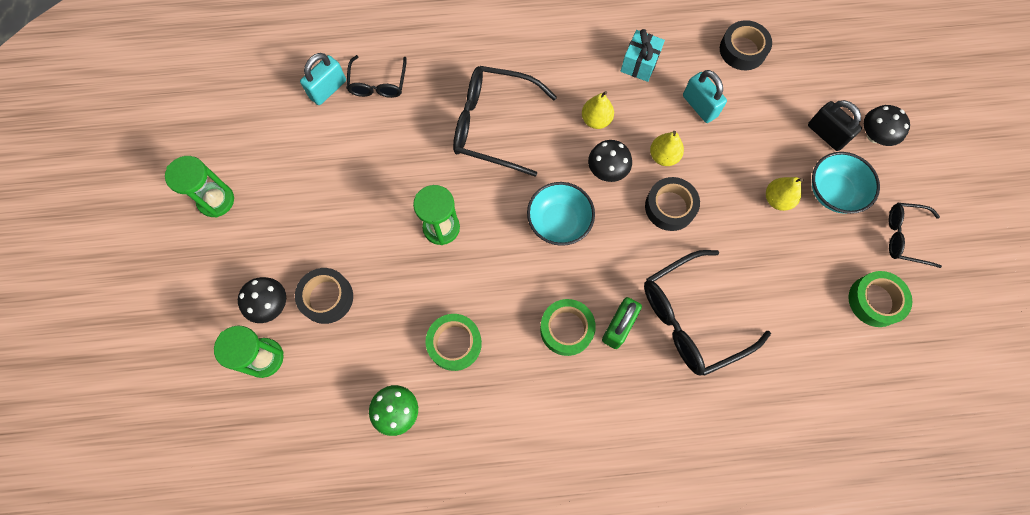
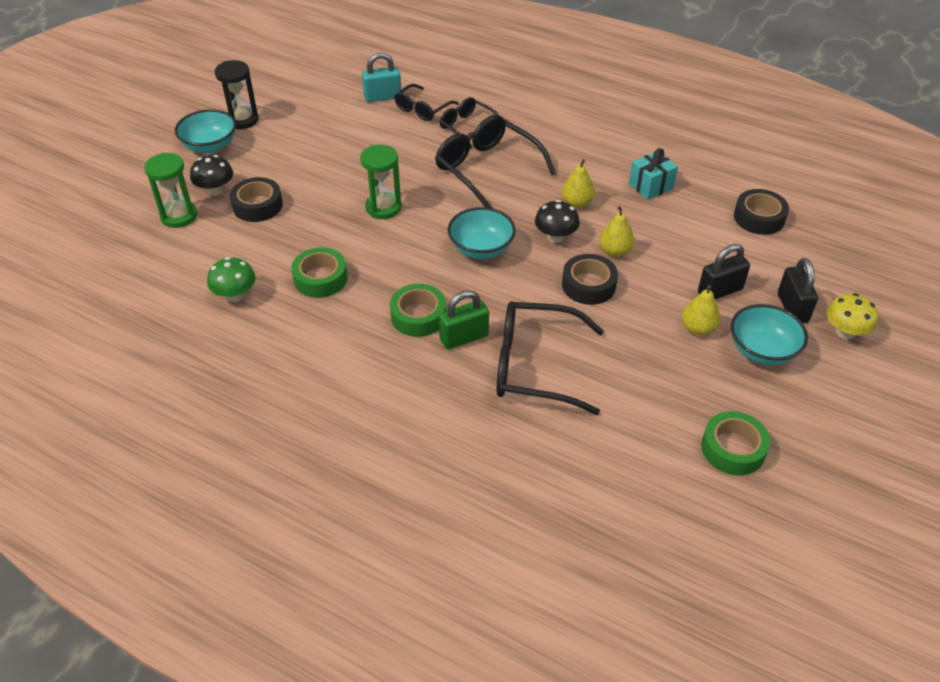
camera: 35 degrees right, 25 degrees down
green hourglass [165,156,234,218] -> black hourglass [215,60,259,129]
turquoise padlock [683,70,727,123] -> none
black mushroom [864,105,910,146] -> yellow mushroom [826,293,879,339]
black glasses [888,203,942,268] -> black glasses moved to [440,97,499,149]
none -> turquoise bowl [175,109,236,154]
none -> black padlock [698,244,750,299]

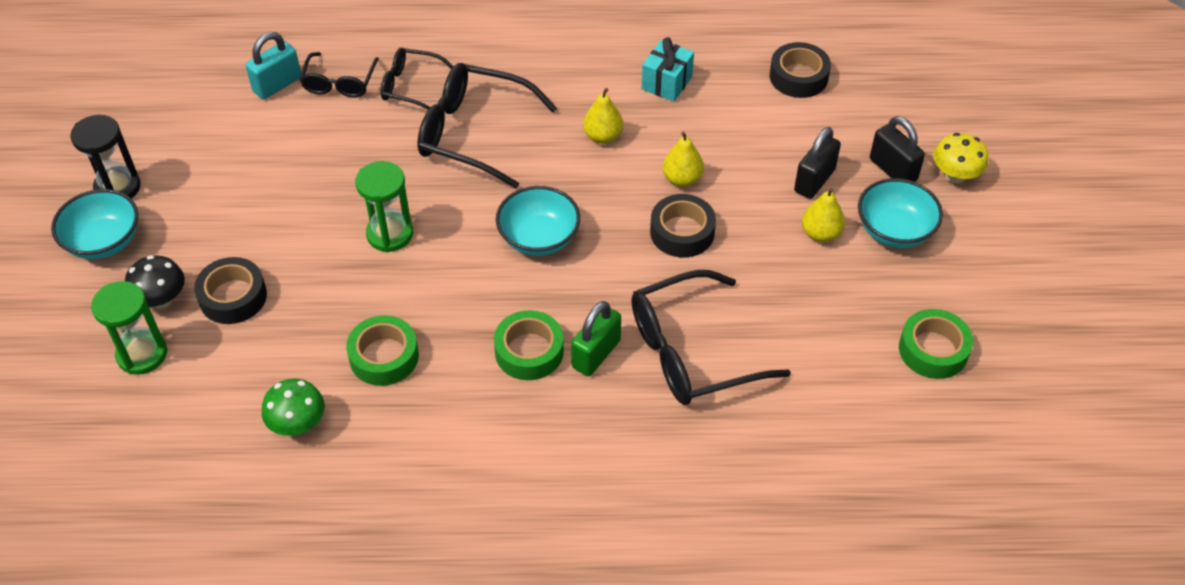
camera: 30 degrees left, 5 degrees up
black mushroom [535,200,580,243] -> none

